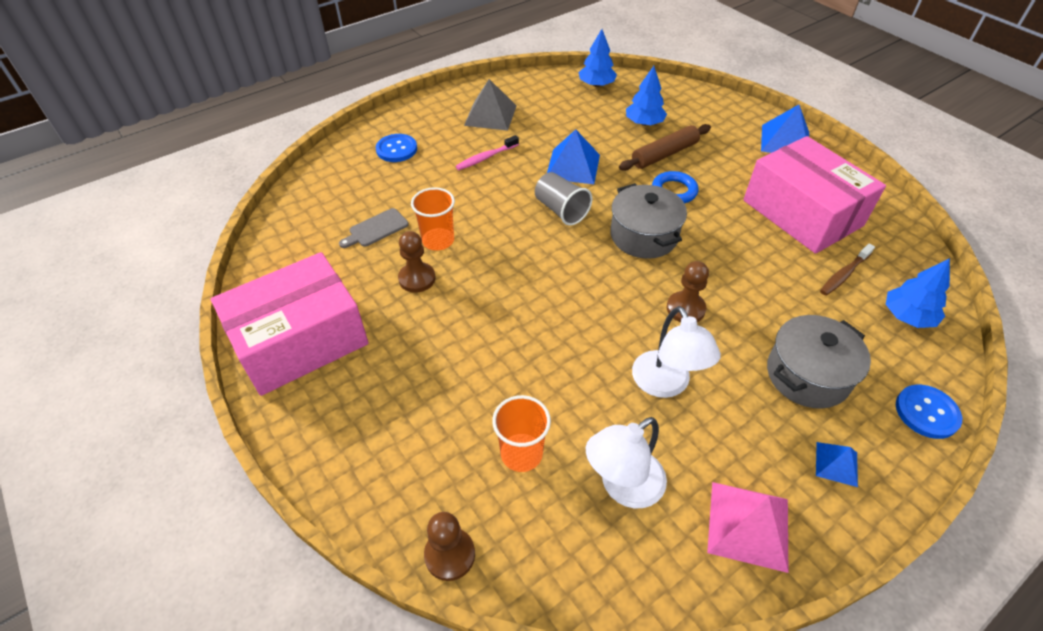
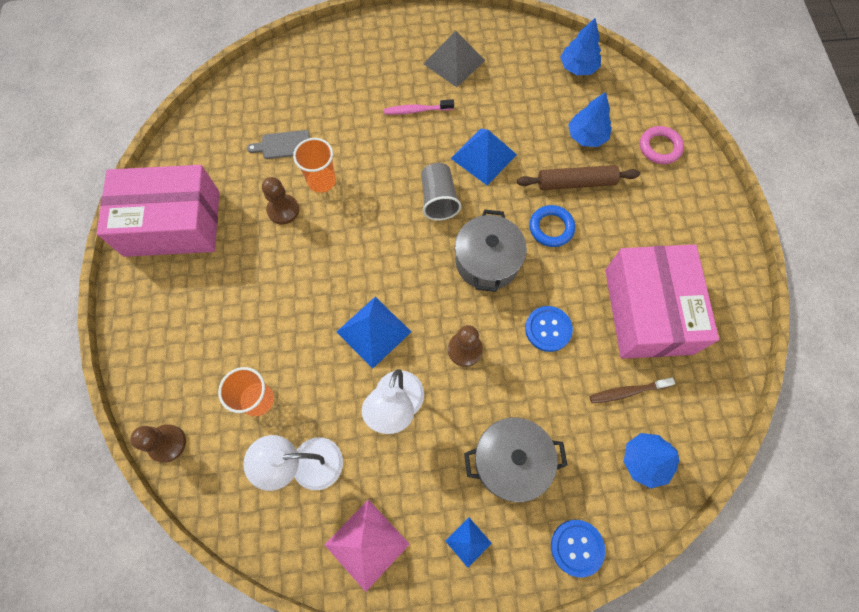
camera: 30 degrees right, 20 degrees up
blue button [376,134,417,162] -> blue button moved to [525,306,573,352]
blue pyramid [761,105,809,153] -> blue pyramid moved to [337,297,411,369]
none -> pink ring [640,126,684,164]

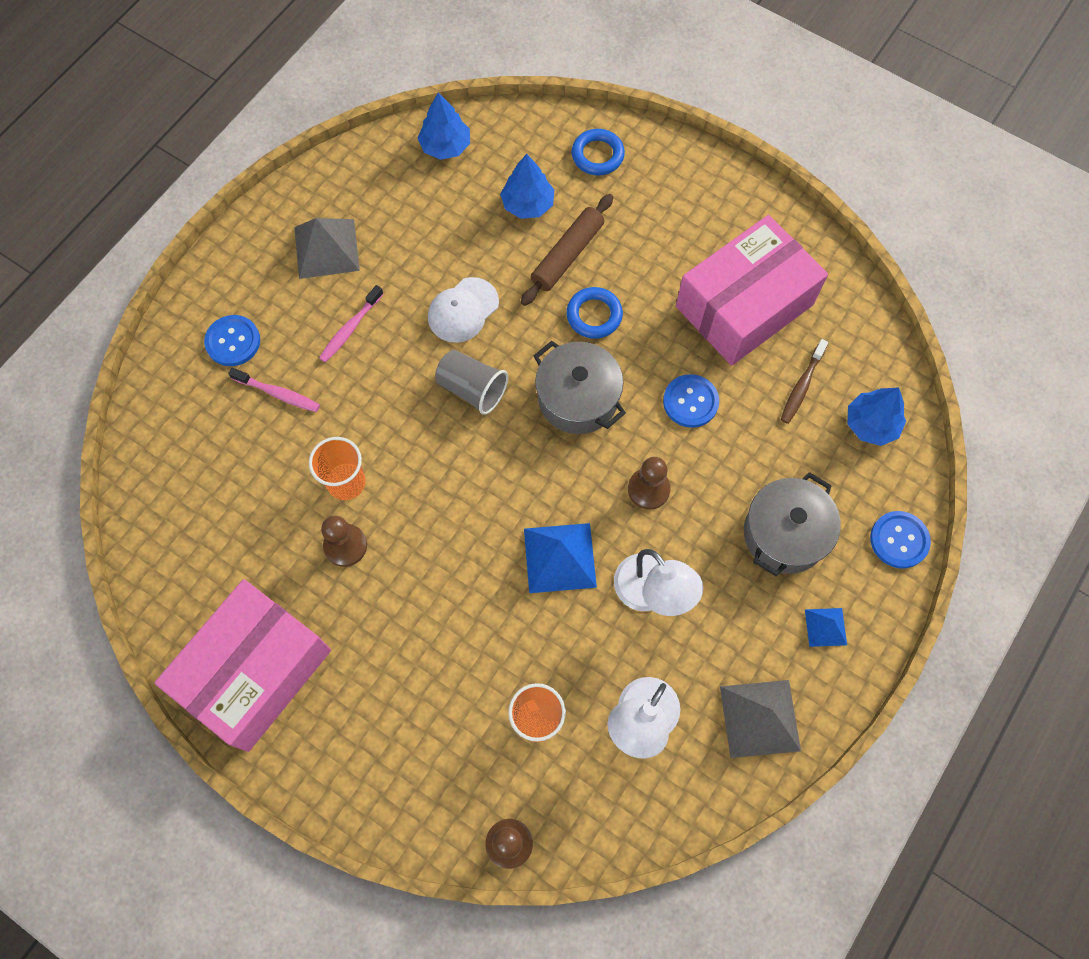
camera: 50 degrees left, 0 degrees up
grey cutting board [247,130,310,159] -> none
pink pyramid [325,499,410,592] -> grey pyramid [720,680,801,758]
blue pyramid [450,129,517,185] -> white cap [428,277,499,343]
pink box [605,244,719,359] -> pink box turned 75 degrees counterclockwise [676,215,828,366]
pink ring [640,126,684,164] -> blue ring [572,129,625,175]
none -> blue button [204,315,260,366]
none -> pink toothbrush [228,368,320,412]

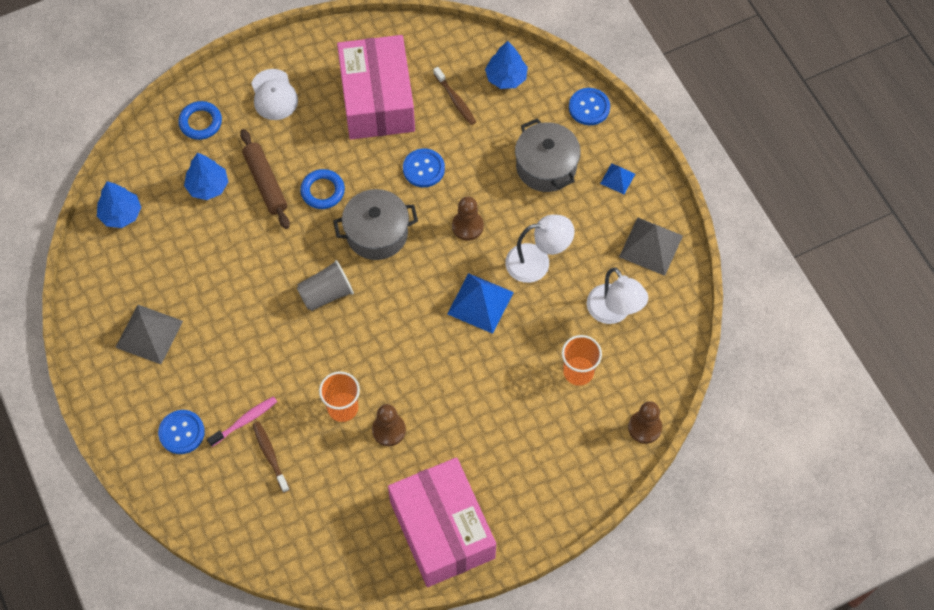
camera: 60 degrees left, 5 degrees down
pink toothbrush [319,285,383,363] -> none
white cap [428,277,499,343] -> white cap moved to [251,69,298,120]
none -> brown toothbrush [252,421,290,493]

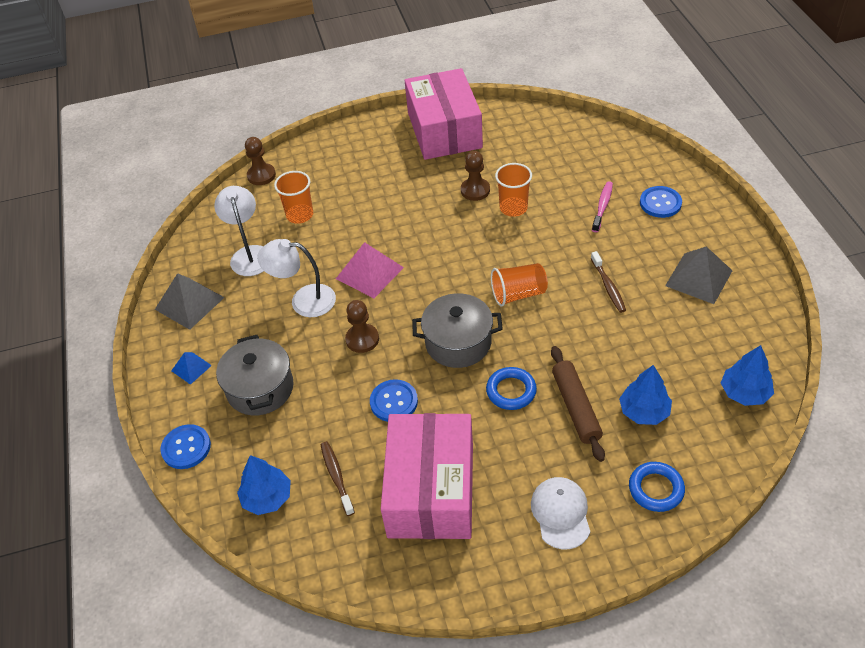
camera: 165 degrees left, 15 degrees down
pink toothbrush [207,396,277,447] -> pink toothbrush turned 135 degrees clockwise [592,181,613,232]
brown toothbrush [252,421,290,493] -> brown toothbrush moved to [591,251,626,313]
grey cup [297,260,354,311] -> orange cup [491,263,548,307]
blue pyramid [447,273,514,334] -> pink pyramid [336,242,404,298]

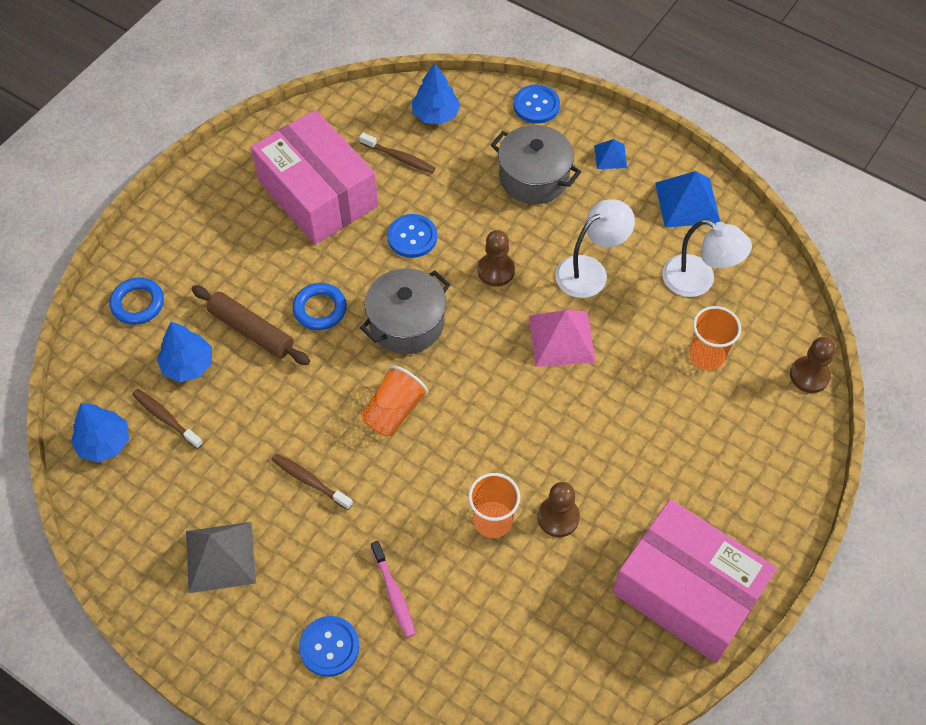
camera: 135 degrees right, 10 degrees up
grey pyramid [155,273,225,330] -> blue pyramid [655,171,720,228]
white cap [531,477,590,549] -> none
none -> brown toothbrush [132,389,203,449]

